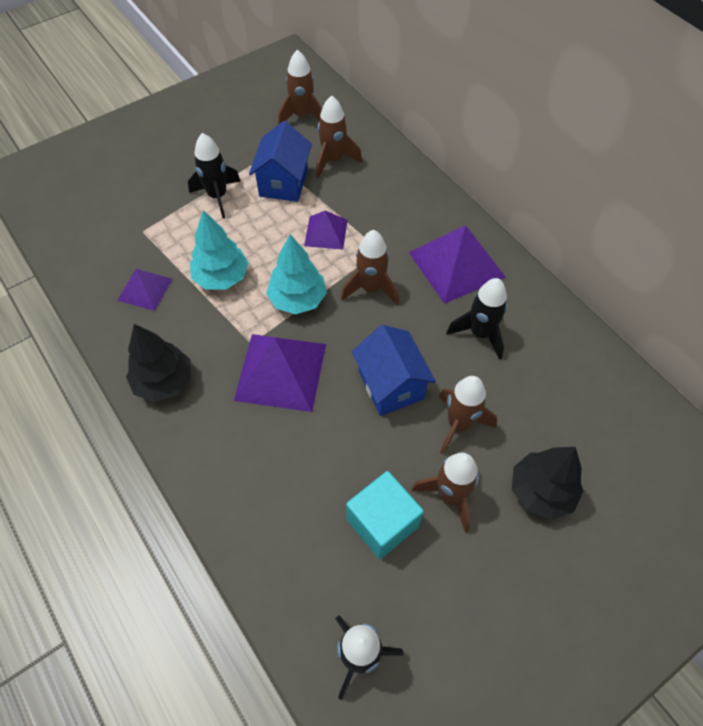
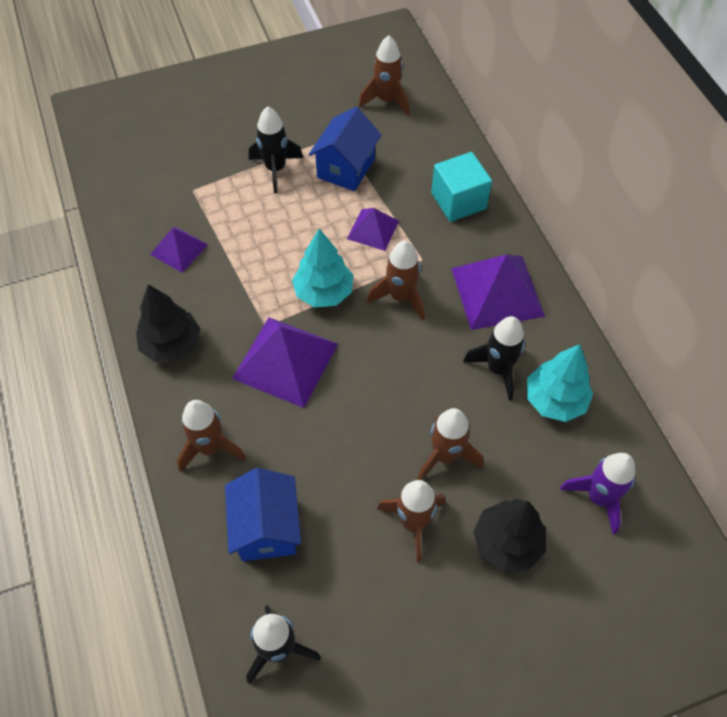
camera: 15 degrees right, 0 degrees up
turquoise tree [190,210,249,290] -> turquoise tree moved to [527,344,593,422]
brown rocket [316,95,362,178] -> brown rocket moved to [177,400,246,472]
turquoise cube [346,471,424,559] -> turquoise cube moved to [431,152,492,222]
blue house [352,325,436,416] -> blue house moved to [225,468,301,561]
none -> purple rocket [560,453,636,535]

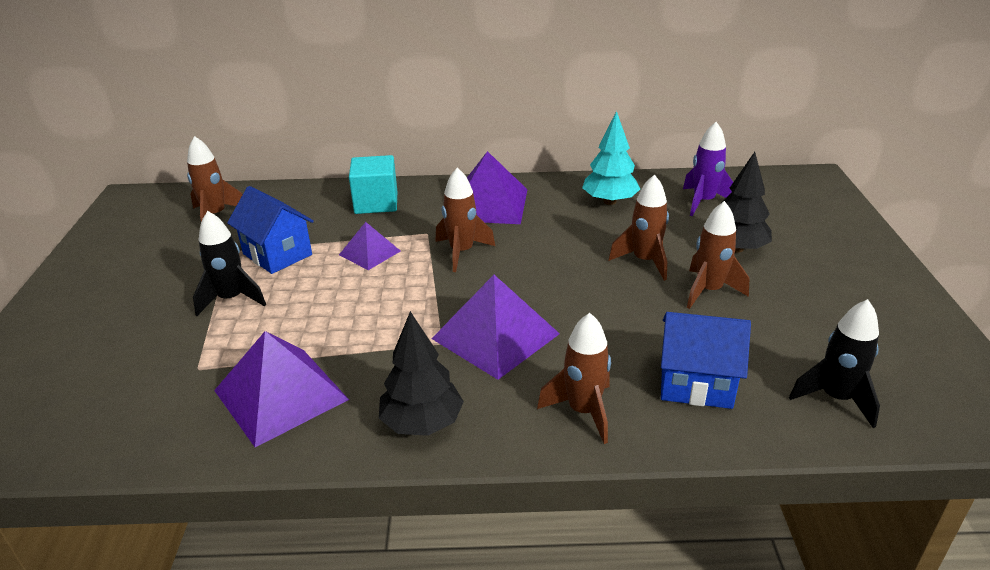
camera: 70 degrees left, 25 degrees down
purple pyramid [150,227,208,273] -> purple pyramid [214,331,349,447], size x1.77
turquoise tree [292,228,353,307] -> none
black rocket [463,316,525,401] -> none

